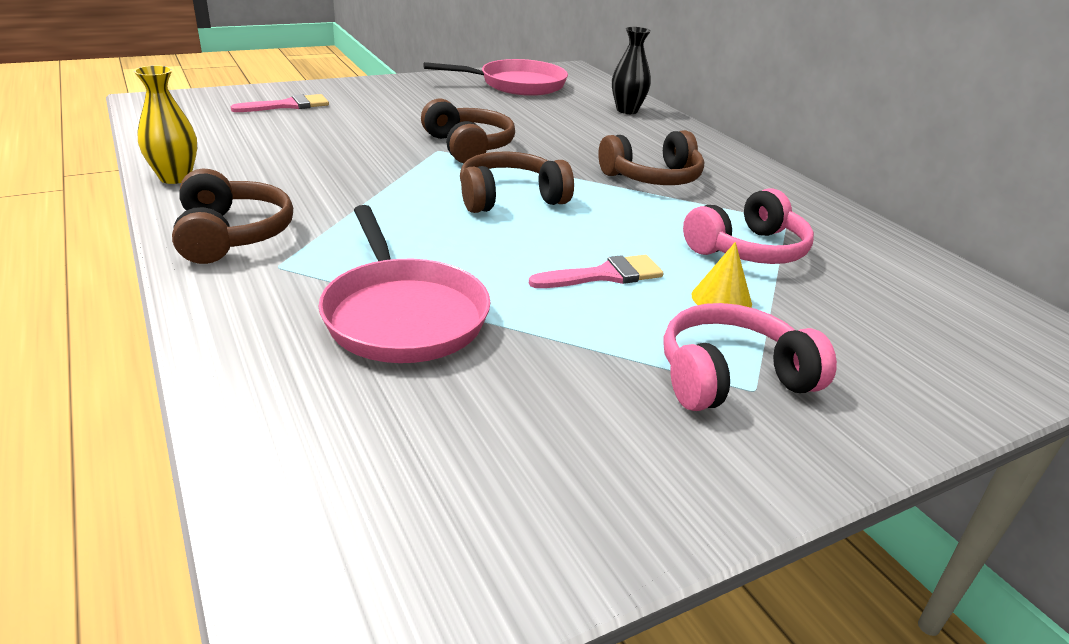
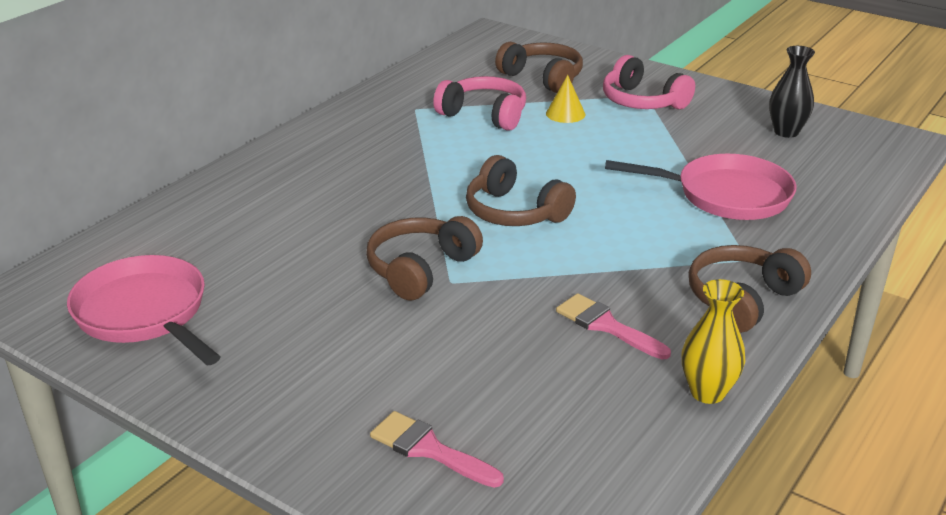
camera: 115 degrees left, 0 degrees up
pink pan [319,205,491,363] -> pink pan turned 60 degrees clockwise [605,154,796,220]
pink brush [529,255,664,288] -> pink brush moved to [556,293,671,359]
brown headphones [598,130,704,185] -> brown headphones moved to [495,42,583,93]
black vase [612,27,651,114] -> black vase moved to [769,46,815,138]

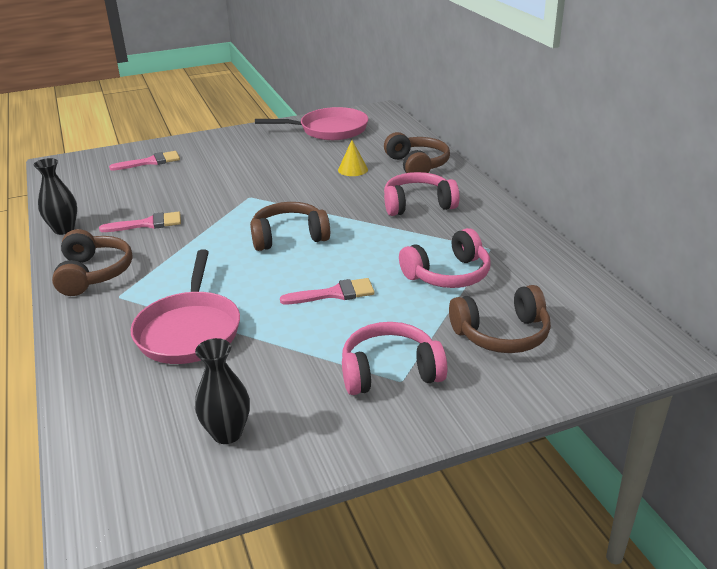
camera: 125 degrees right, 0 degrees up
brown headphones [366,216,483,300] -> brown headphones moved to [384,132,450,173]
yellow cone [546,75,585,123] -> yellow cone moved to [338,140,368,176]
pink pan [605,154,796,220] -> pink pan turned 45 degrees counterclockwise [131,249,240,364]
yellow vase [682,279,745,404] -> black vase [33,158,77,235]
none -> pink brush [280,278,375,304]
none -> pink headphones [384,172,460,216]

